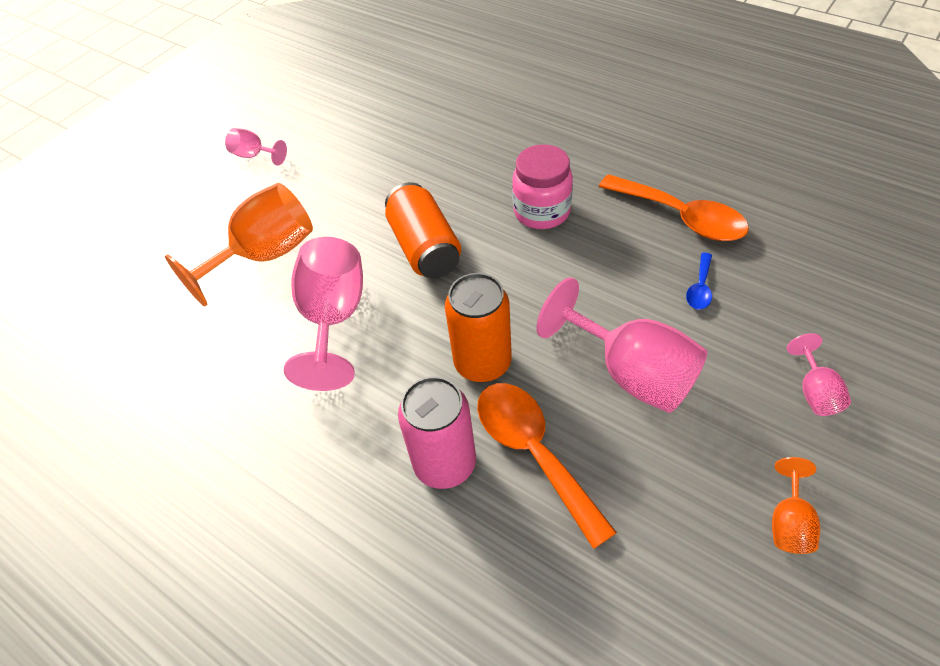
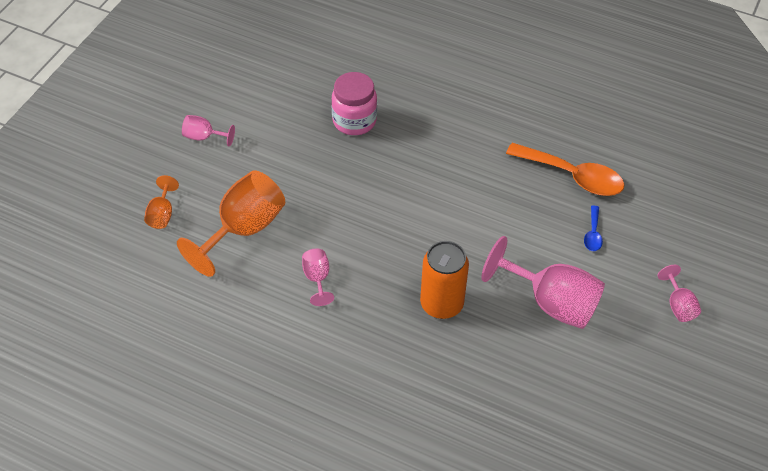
camera: 15 degrees left, 0 degrees up
pink goblet [284,237,363,391] -> pink goblet [302,248,334,306], size x0.49
orange can [385,182,461,279] -> none
pink can [398,376,476,489] -> none
orange spoon [477,383,617,549] -> none
pink jar [512,144,573,229] -> pink jar moved to [331,72,377,135]
orange goblet [772,457,820,554] -> orange goblet moved to [144,175,179,229]

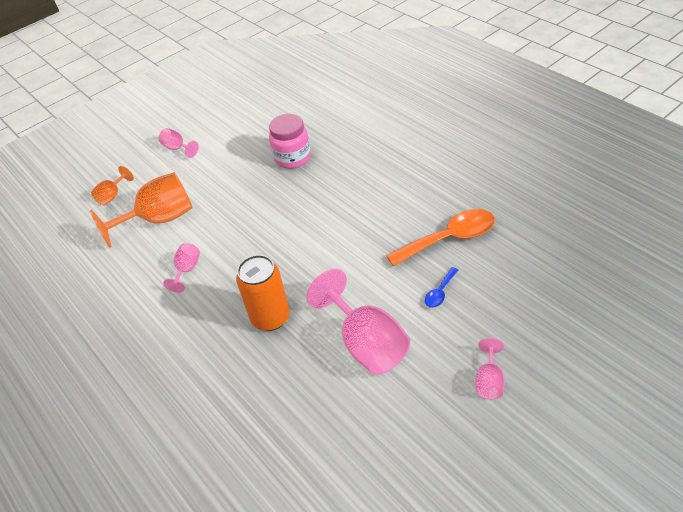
camera: 30 degrees right, 5 degrees down
orange spoon [506,143,624,196] -> orange spoon turned 75 degrees counterclockwise [386,209,495,266]

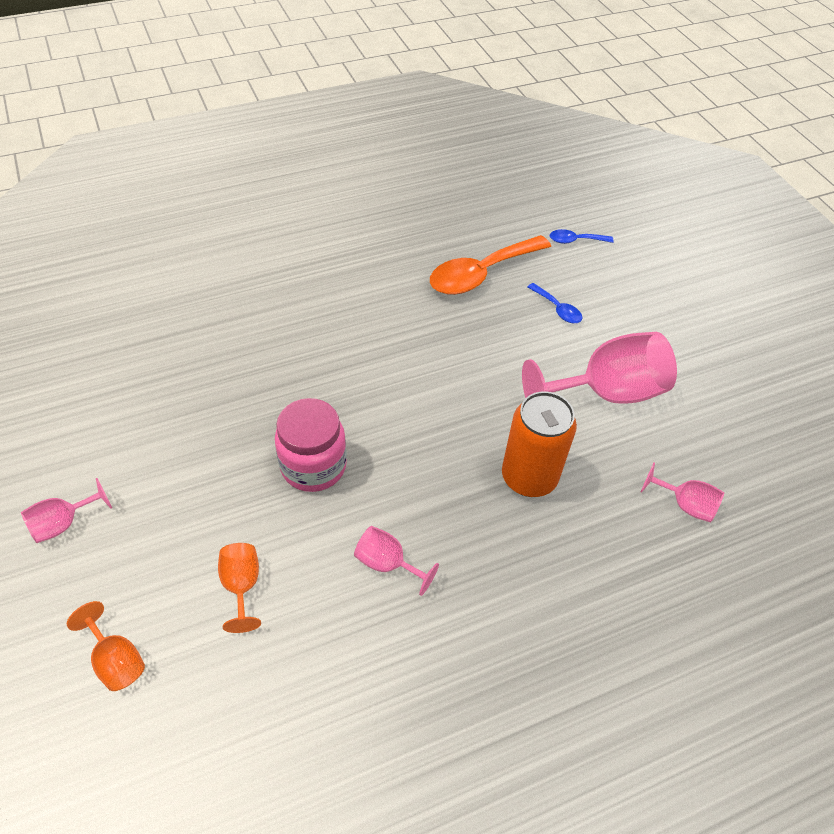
camera: 80 degrees left, 5 degrees up
orange goblet [90,172,193,247] -> orange goblet [218,543,261,633], size x0.49
pink jar [269,114,311,169] -> pink jar moved to [275,398,347,492]
orange spoon [386,209,495,266] -> orange spoon turned 120 degrees counterclockwise [430,235,551,295]
pink goblet [475,338,505,399] -> pink goblet moved to [641,463,724,522]
none -> blue spoon [550,229,613,244]

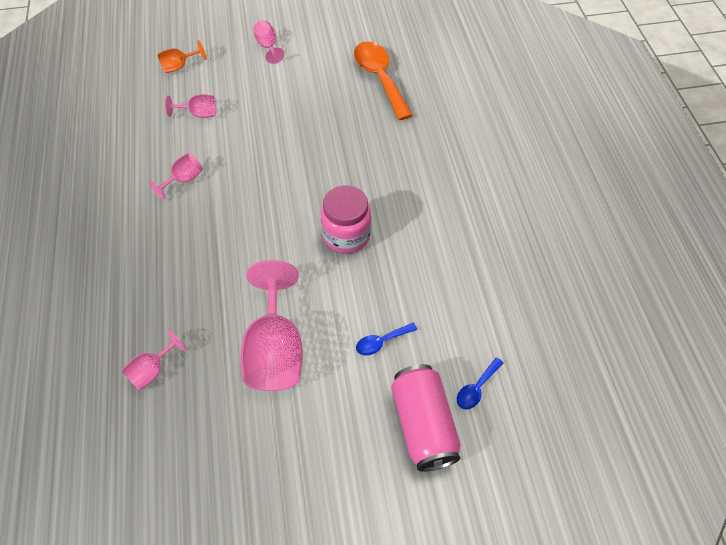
camera: 105 degrees right, 5 degrees up
orange goblet [218,543,261,633] -> pink goblet [165,94,216,118]
pink jar [275,398,347,492] -> pink jar moved to [321,185,371,254]
orange spoon [430,235,551,295] -> orange spoon moved to [354,42,413,120]
orange can [502,391,577,497] -> none
blue spoon [550,229,613,244] -> blue spoon turned 150 degrees counterclockwise [457,357,503,409]
none -> pink can [391,364,461,472]

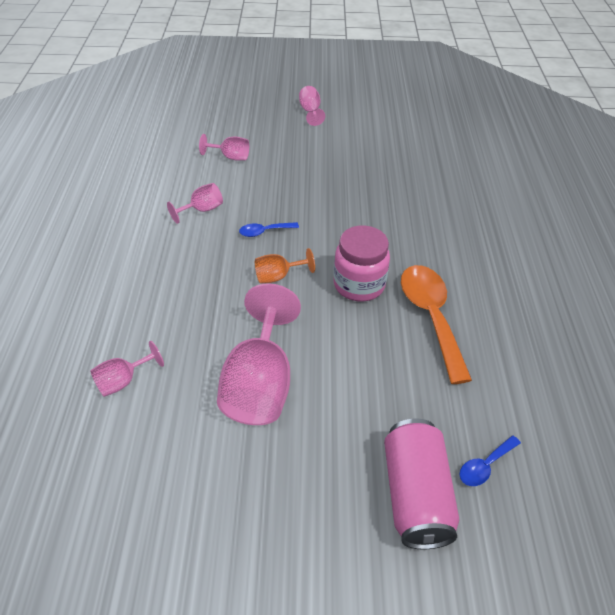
camera: 10 degrees right, 10 degrees down
orange goblet [157,40,206,73] -> orange goblet moved to [255,248,315,284]
orange spoon [354,42,413,120] -> orange spoon moved to [401,265,472,384]
blue spoon [356,323,417,355] -> blue spoon moved to [239,222,299,237]

